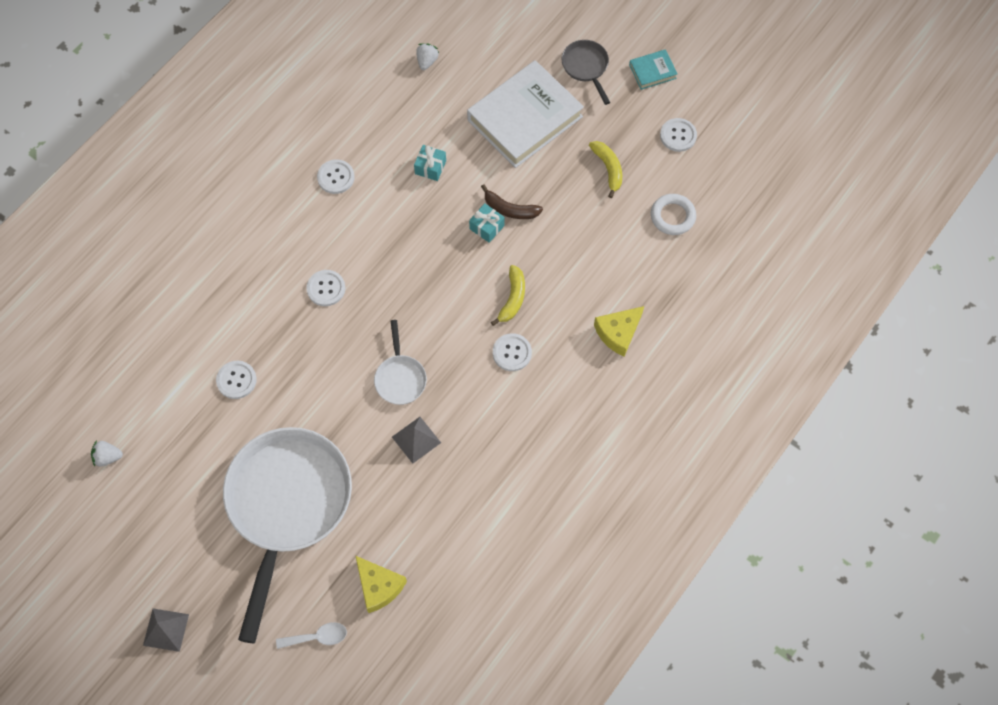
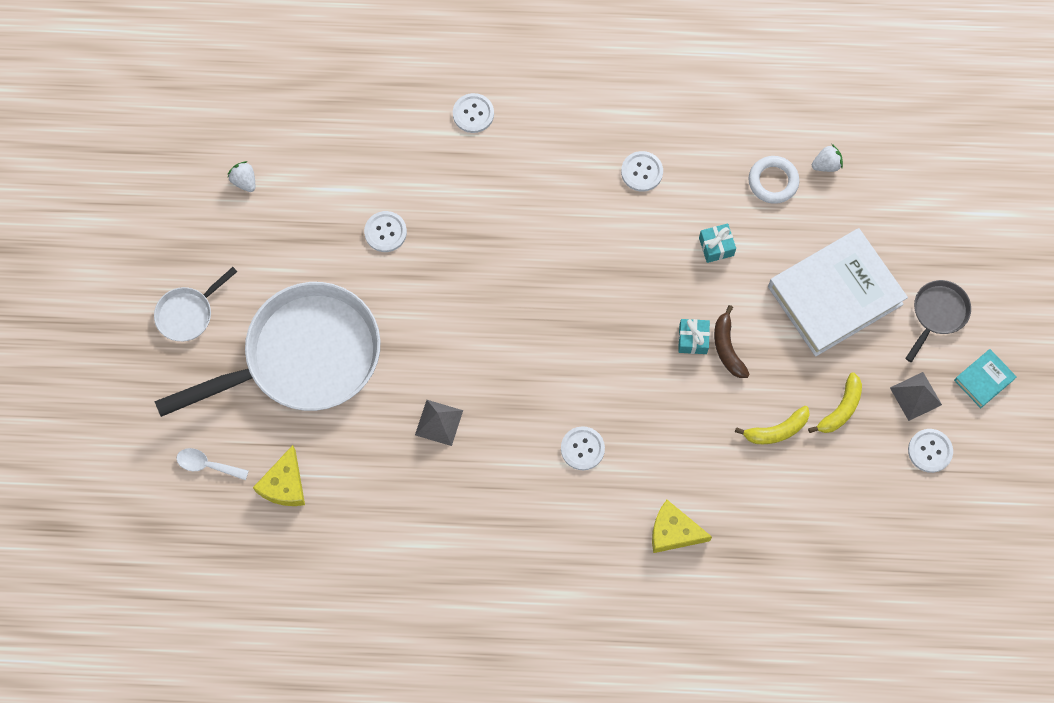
camera: 55 degrees right, 5 degrees up
grey pyramid [143,609,189,652] -> grey pyramid moved to [890,372,942,421]
white spoon [276,622,347,649] -> white spoon turned 150 degrees clockwise [177,448,249,480]
white button [306,270,345,306] -> white button moved to [453,93,494,133]
white pan [374,320,427,405] -> white pan moved to [154,267,237,341]
white book [467,60,584,168] -> white book turned 45 degrees counterclockwise [768,228,908,357]
yellow banana [491,265,525,326] -> yellow banana moved to [735,406,810,444]
turquoise book [629,49,677,90] -> turquoise book turned 75 degrees counterclockwise [954,349,1017,408]
white ring [651,194,696,235] -> white ring moved to [748,156,800,204]

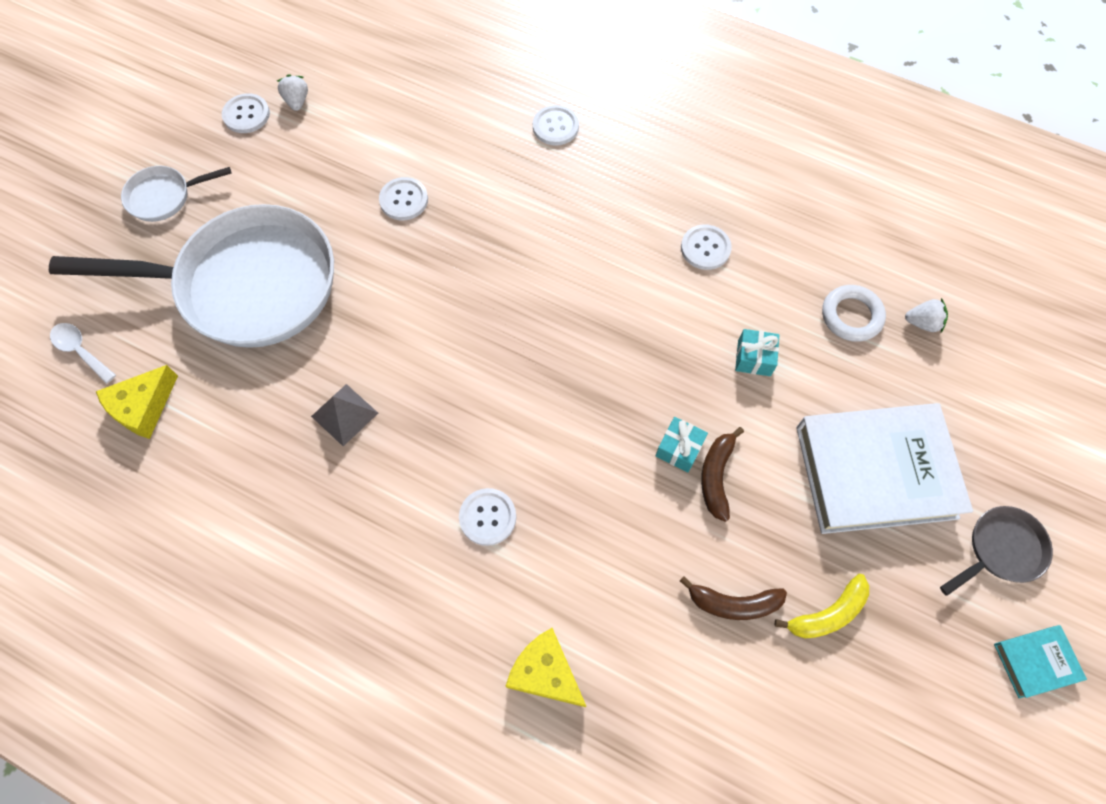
camera: 25 degrees right, 5 degrees down
yellow banana [735,406,810,444] -> brown banana [680,576,787,620]
grey pyramid [890,372,942,421] -> none
white button [908,429,953,473] -> white button moved to [222,93,270,133]

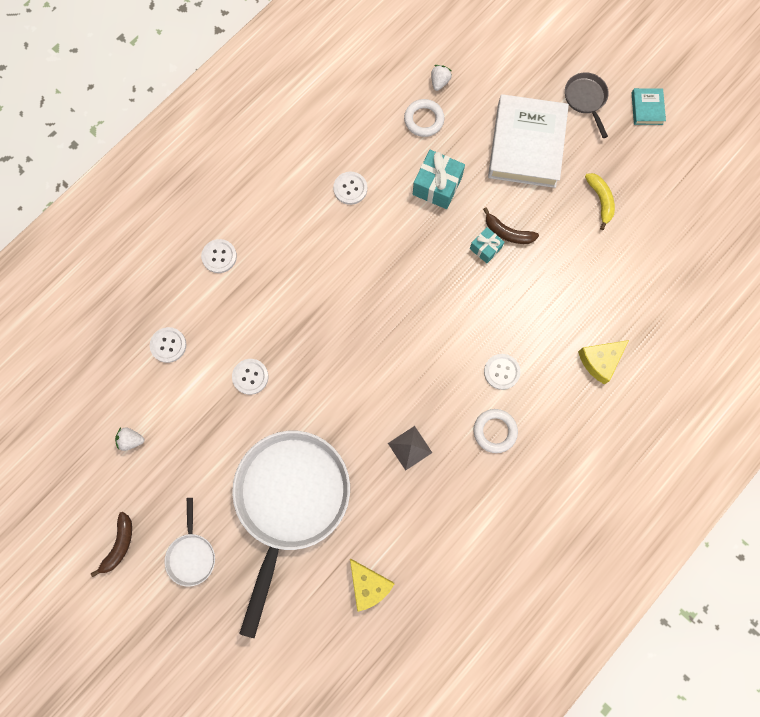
camera: 75 degrees left, 10 degrees up
white spoon [50,323,116,384] -> none
white button [222,93,270,133] -> white button moved to [150,327,186,363]
brown banana [680,576,787,620] -> brown banana moved to [91,512,132,577]
turquoise gift [735,329,779,376] -> turquoise gift [413,150,465,209], size x1.69
none -> white ring [474,409,518,453]

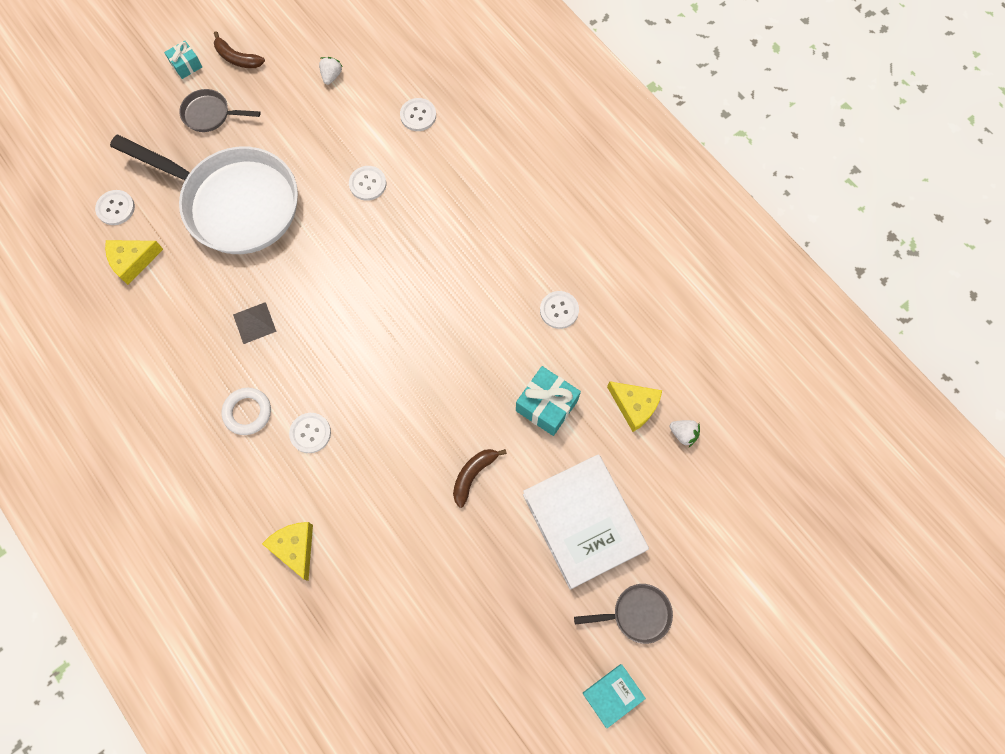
camera: 100 degrees right, 5 degrees down
white pan [164,498,215,587] -> grey pan [179,89,260,132]
white button [201,239,237,273] -> white button moved to [95,190,135,225]
white ring [404,99,444,137] -> yellow cheese [607,381,662,432]
turquoise gift [470,227,504,263] -> turquoise gift moved to [164,40,202,79]
white book [488,94,569,188] -> white book turned 45 degrees clockwise [523,454,649,590]
yellow banana [585,173,615,230] -> none
turquoise book [632,88,666,125] -> turquoise book turned 45 degrees counterclockwise [583,664,646,728]

